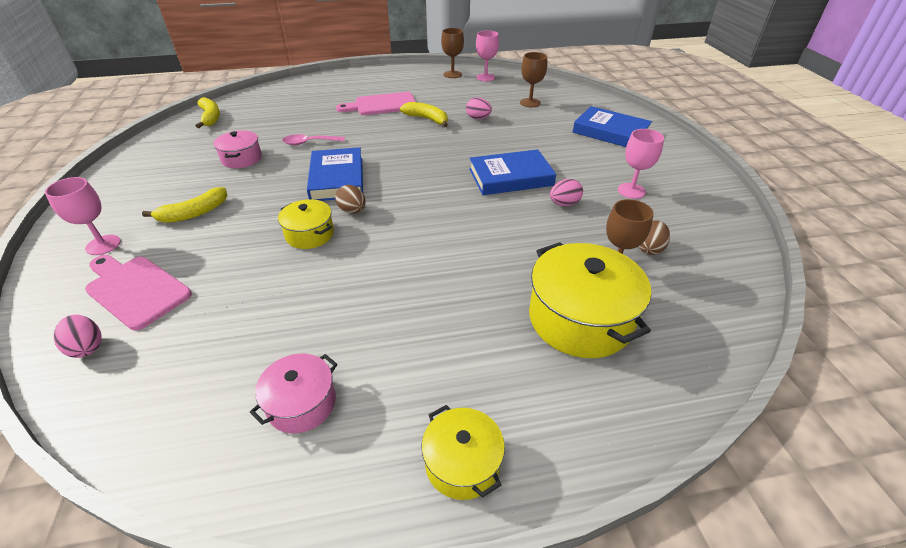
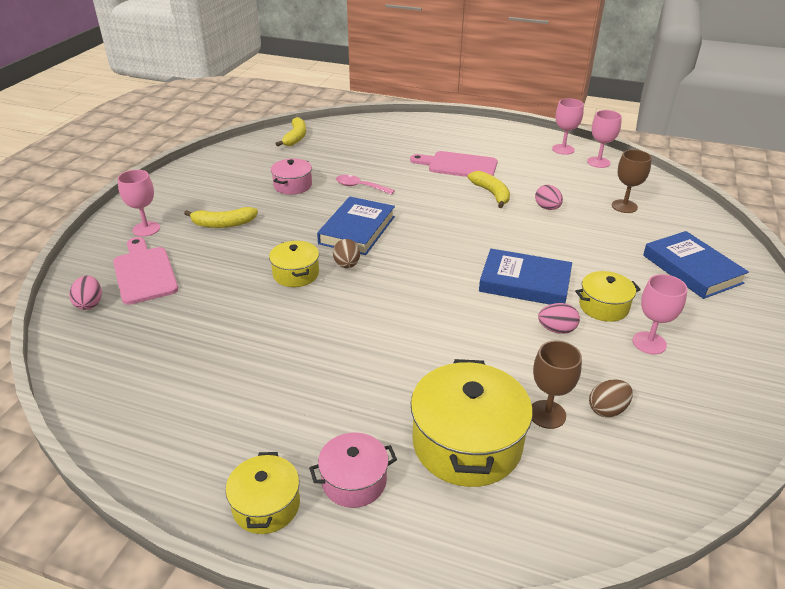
camera: 30 degrees right, 5 degrees down
pink pot [250,354,338,433] -> pink pot moved to [309,433,397,508]
brown goblet [441,28,464,78] -> pink goblet [552,98,584,155]
none -> yellow pot [575,271,641,322]

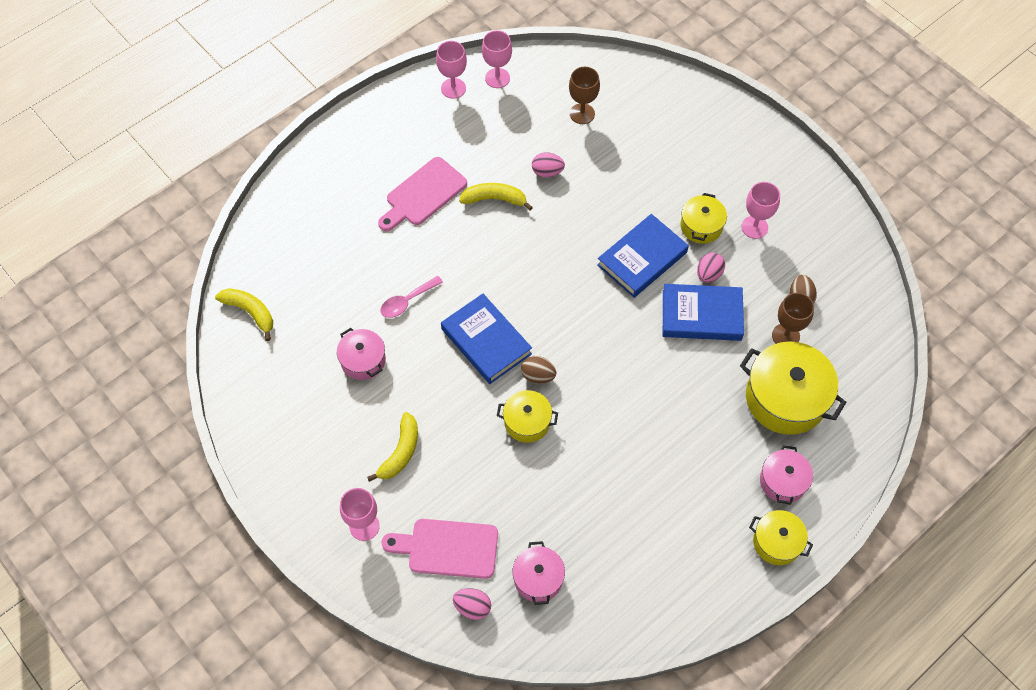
camera: 60 degrees left, 25 degrees up
blue book [643,231,749,299] -> blue book moved to [663,284,744,341]
none -> pink pot [512,541,565,605]

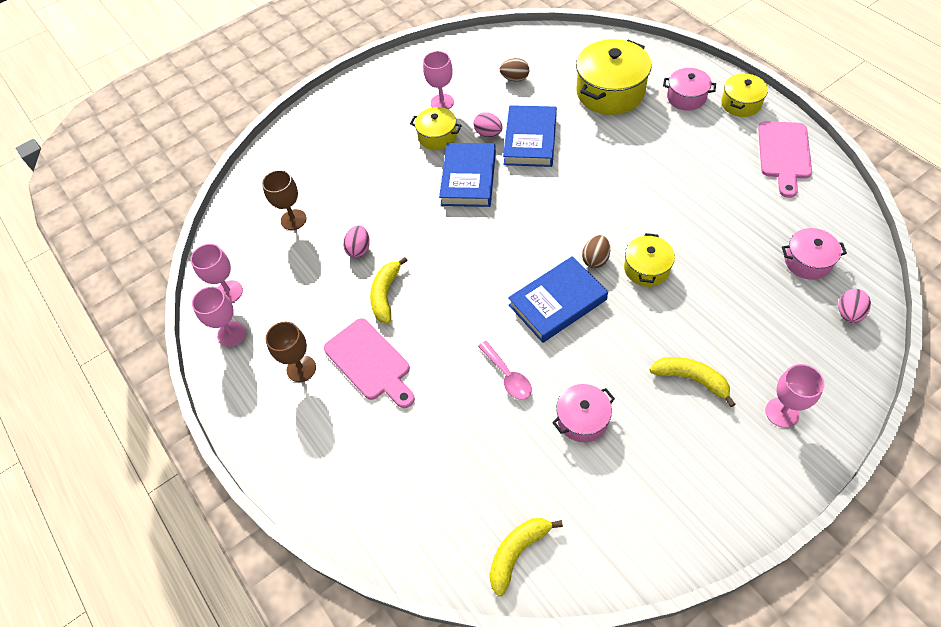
camera: 80 degrees left, 5 degrees down
pink cutting board [382,519,498,579] -> pink cutting board moved to [758,121,812,198]
blue book [597,214,689,298] -> blue book turned 45 degrees clockwise [439,143,496,207]
brown goblet [772,293,814,344] -> brown goblet moved to [266,322,316,382]

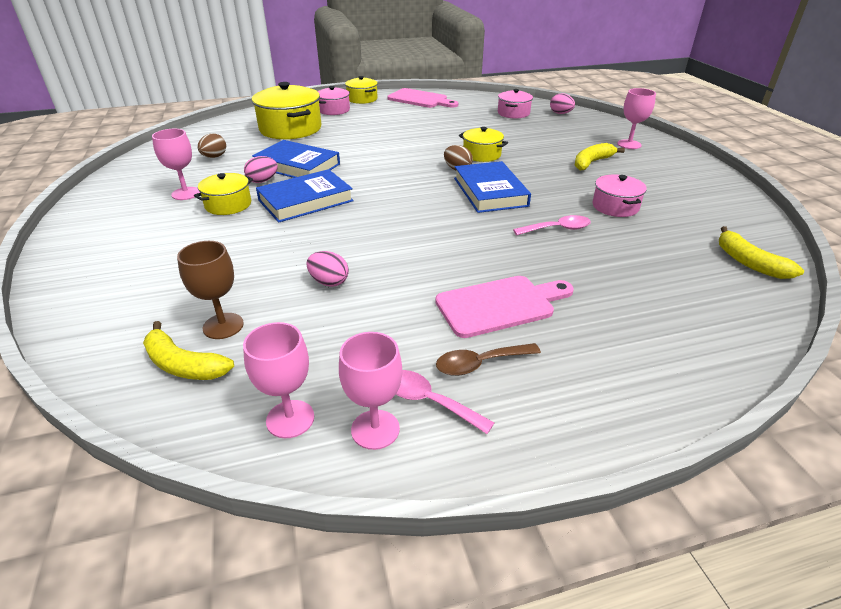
camera: 75 degrees left, 20 degrees down
brown goblet [266,322,316,382] -> brown spoon [436,343,541,376]
yellow banana [370,257,408,323] -> yellow banana moved to [143,321,234,380]
blue book [439,143,496,207] -> blue book turned 60 degrees counterclockwise [256,169,354,223]
none -> pink spoon [396,370,494,434]

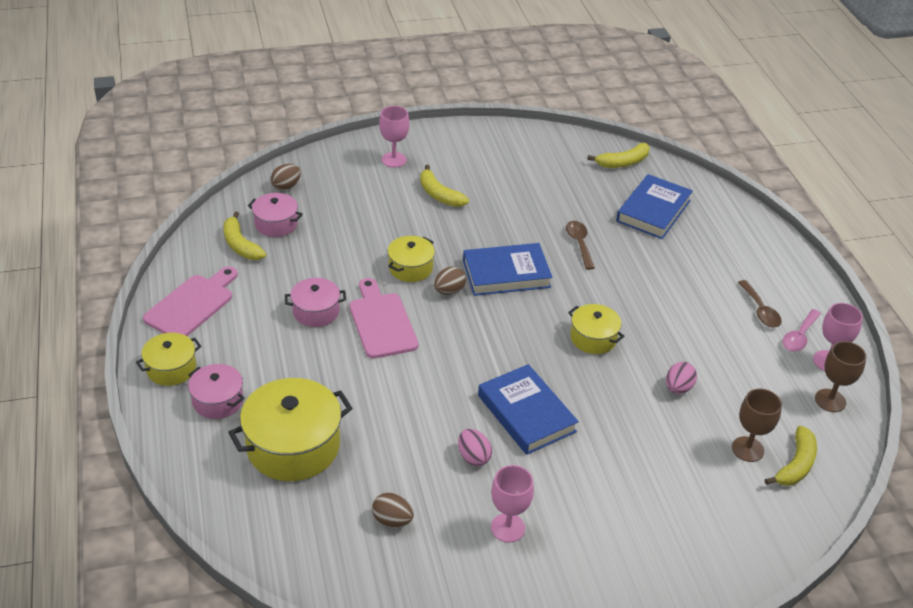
camera: 90 degrees left, 5 degrees up
yellow pot [194,173,253,215] -> yellow pot moved to [568,304,624,354]
pink goblet [243,322,314,438] -> brown goblet [815,341,866,412]
blue book [252,140,340,178] -> blue book moved to [616,174,693,239]
pink cutting board [435,276,574,338] -> pink cutting board moved to [349,278,418,359]
pink spoon [513,215,591,235] -> brown spoon [566,221,595,270]
pink egg [550,93,575,114] -> brown egg [271,164,301,190]
pink pot [592,174,647,217] -> pink pot moved to [285,278,346,327]
none -> yellow banana [223,211,266,260]

